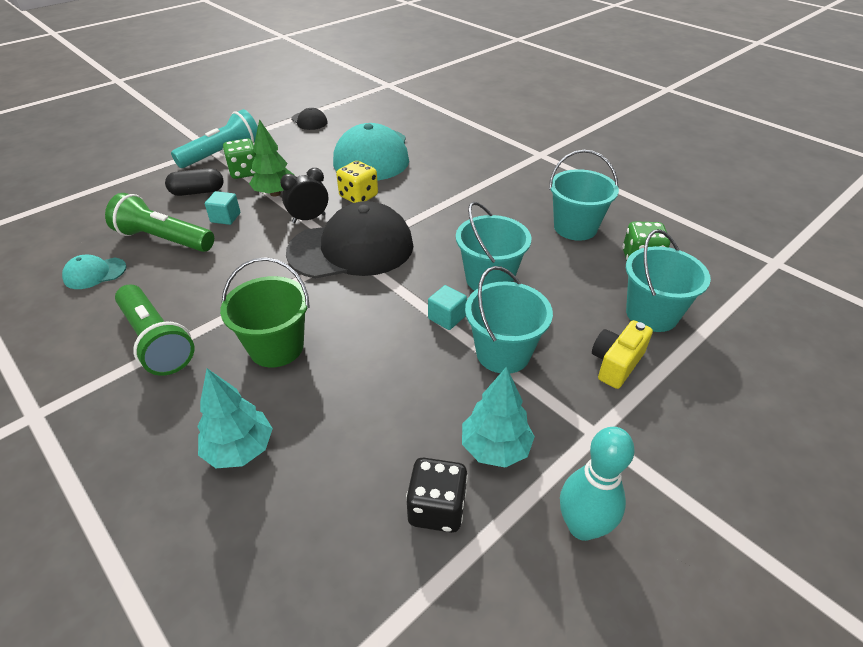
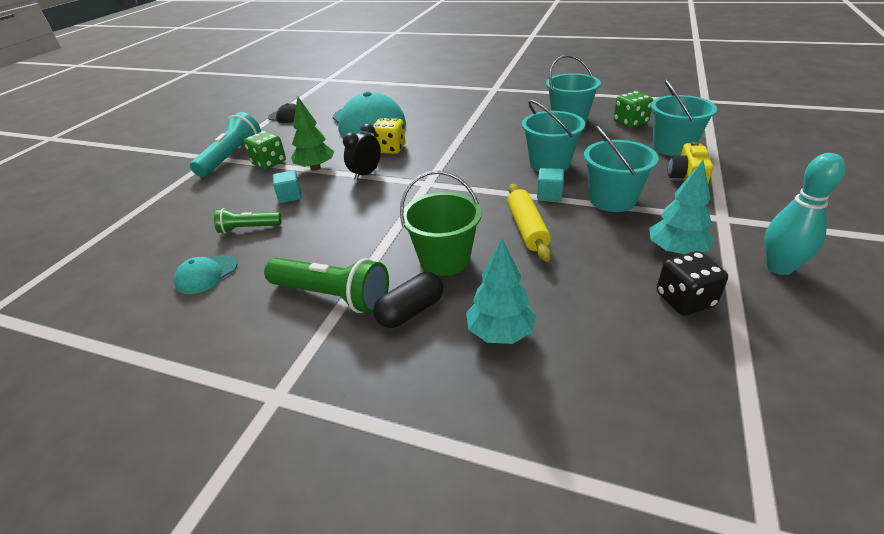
camera: 25 degrees left, 5 degrees down
green flashlight [105,193,214,252] -> green flashlight [214,208,281,234], size x0.58
black capsule [165,168,224,196] -> black capsule moved to [373,272,443,328]
black cap [286,201,413,279] -> none
none -> yellow rolling pin [507,184,551,262]

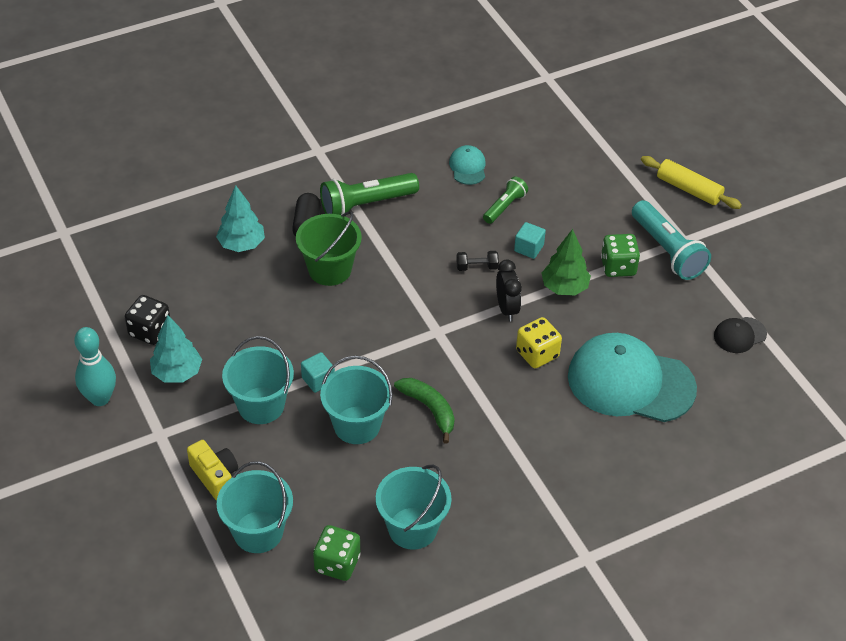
camera: 130 degrees right, 10 degrees up
yellow rolling pin [507,184,551,262] -> yellow rolling pin moved to [641,156,742,209]
none -> green banana [394,378,455,443]
none -> black dumbbell [456,251,499,271]

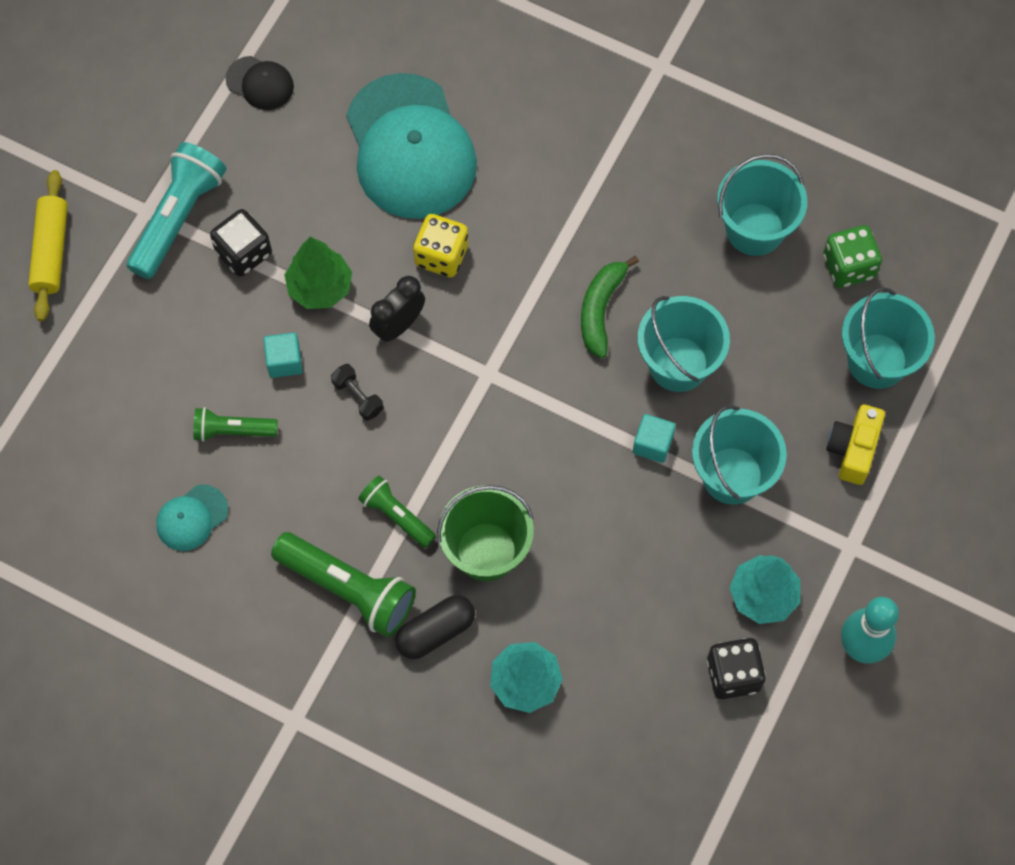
camera: 125 degrees left, 20 degrees up
green dice [601,234,640,277] -> black dice [210,209,272,277]
none -> green flashlight [358,475,436,548]

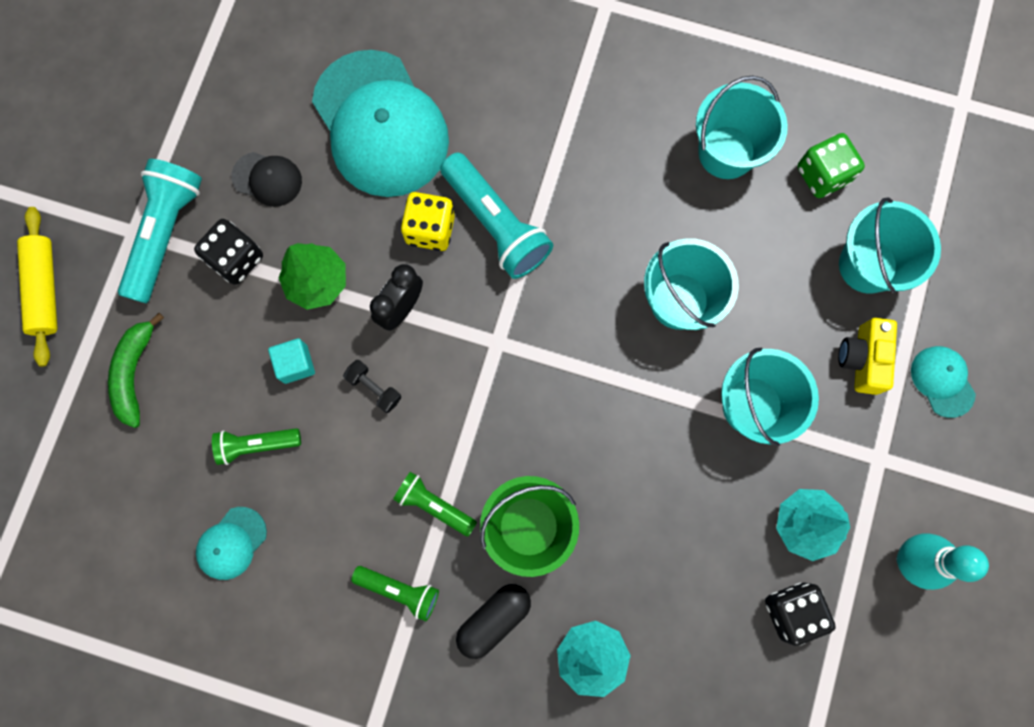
camera: 10 degrees left, 10 degrees up
black cap [225,56,294,110] -> black cap moved to [231,152,302,207]
green flashlight [271,532,416,637] -> green flashlight [351,566,439,621], size x0.58
green banana [581,256,639,358] -> green banana moved to [108,313,164,428]
turquoise cube [633,414,676,463] -> none
none -> turquoise flashlight [440,153,553,279]
none -> turquoise cap [911,346,976,418]

